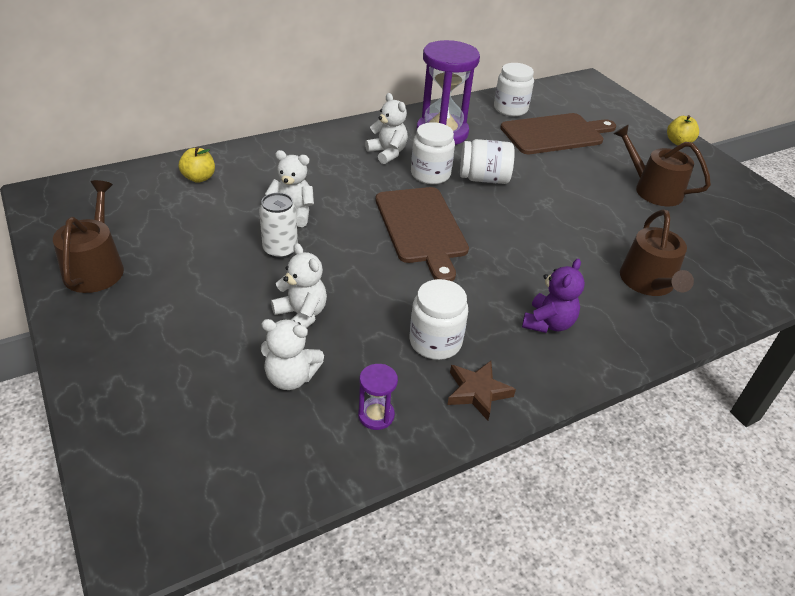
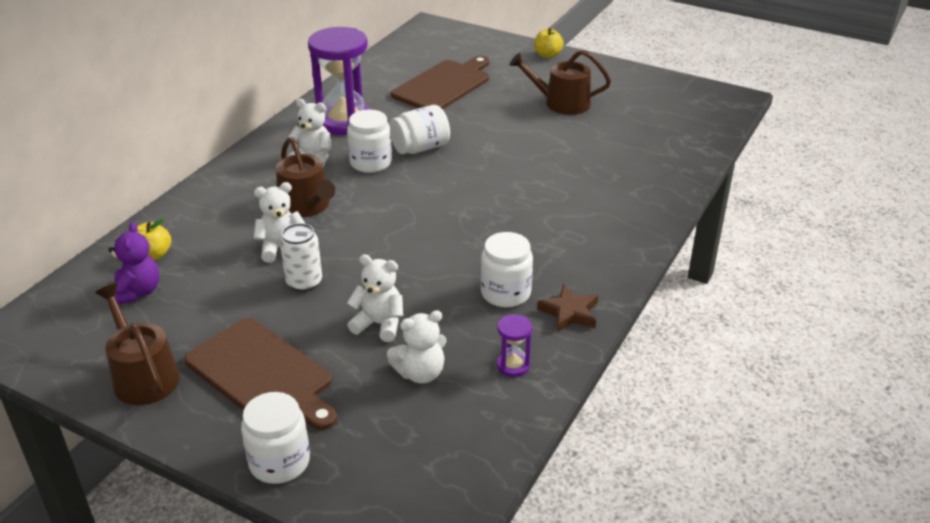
camera: 30 degrees left, 5 degrees down
brown cutting board [375,187,469,281] -> brown cutting board moved to [184,318,338,430]
white jar [494,63,534,116] -> white jar moved to [241,392,310,484]
purple teddy bear [522,259,585,333] -> purple teddy bear moved to [108,222,159,304]
brown watering can [620,209,694,296] -> brown watering can moved to [276,137,335,217]

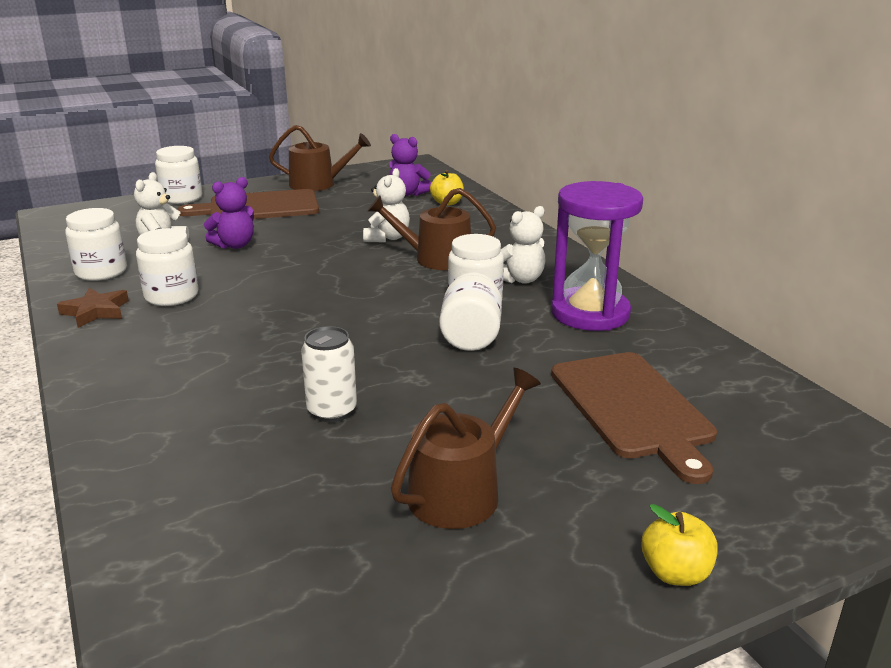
camera: 125 degrees right, 10 degrees down
white can [280,223,322,292] -> white can moved to [301,326,357,422]
white teddy bear [347,254,403,342] -> purple teddy bear [204,177,254,249]
purple hourglass [496,314,532,377] -> white jar [65,208,127,281]

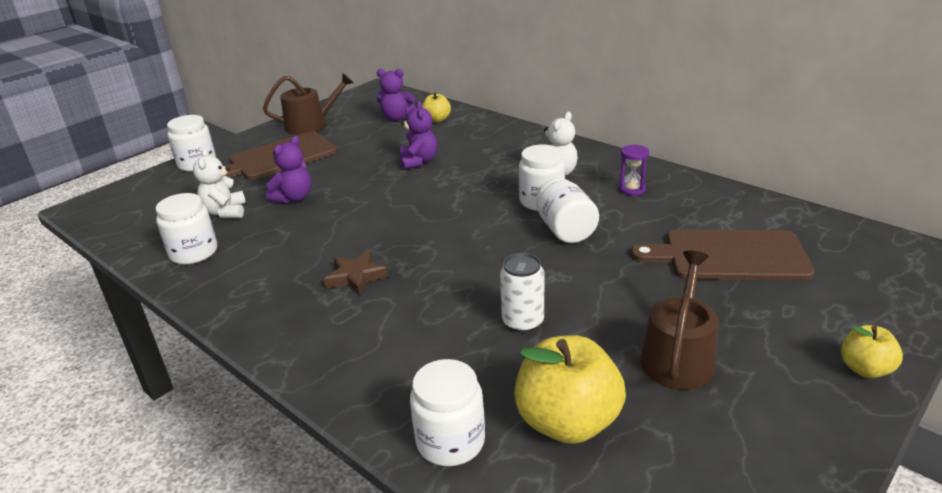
camera: 20 degrees left, 5 degrees up
brown star [57,288,129,328] -> brown star moved to [324,251,388,296]
white jar [136,228,199,306] -> white jar moved to [410,359,485,466]
white teddy bear [363,168,410,242] -> purple teddy bear [400,101,437,170]
brown watering can [368,188,496,270] -> none
purple hourglass [551,181,643,331] -> purple hourglass [619,144,649,196], size x0.43
brown cutting board [551,352,717,484] -> brown cutting board turned 135 degrees clockwise [631,230,815,281]
none -> yellow apple [514,335,626,444]

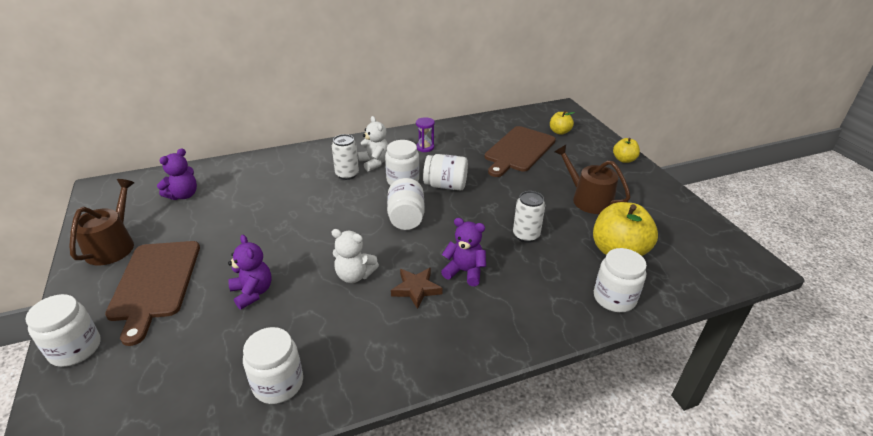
camera: 65 degrees left, 5 degrees up
white teddy bear [193,148,246,218] -> white teddy bear moved to [332,229,379,283]
purple teddy bear [400,101,437,170] -> purple teddy bear moved to [441,218,486,286]
yellow apple [422,92,451,122] -> yellow apple moved to [550,111,575,135]
none -> white can [332,134,359,180]
none -> white jar [387,178,424,230]

